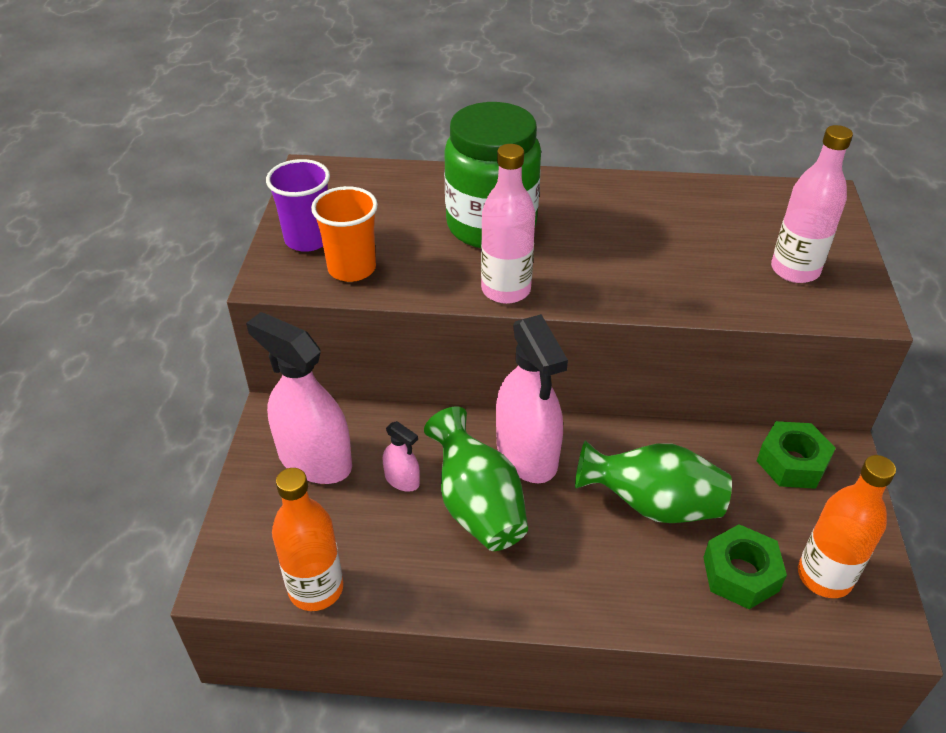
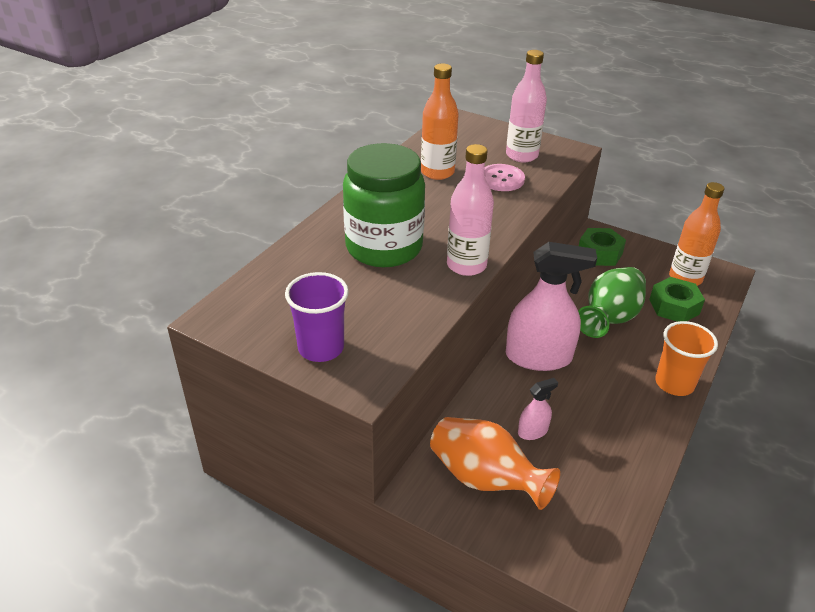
camera: 65 degrees left, 5 degrees down
pink spray bottle [246,312,352,484] -> orange vase [430,417,560,510]
orange bottle [272,468,343,611] -> orange bottle moved to [421,63,459,180]
orange cup [311,186,378,282] -> orange cup moved to [655,321,718,396]
green vase [424,407,528,551] -> none
none -> pink button [484,164,525,191]

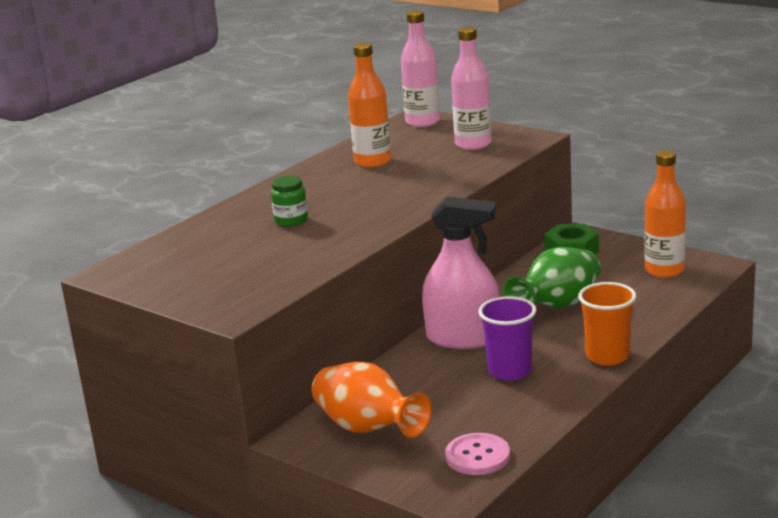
camera: 10 degrees right, 15 degrees down
purple cup [285,272,349,362] -> purple cup moved to [478,296,537,381]
green jar [343,143,425,267] -> green jar [271,176,308,227], size x0.42
pink bottle [447,144,494,276] -> pink bottle moved to [401,10,440,127]
pink button [484,164,525,191] -> pink button moved to [445,433,510,475]
pink spray bottle [518,378,558,440] -> none
green nut [649,277,705,322] -> none

